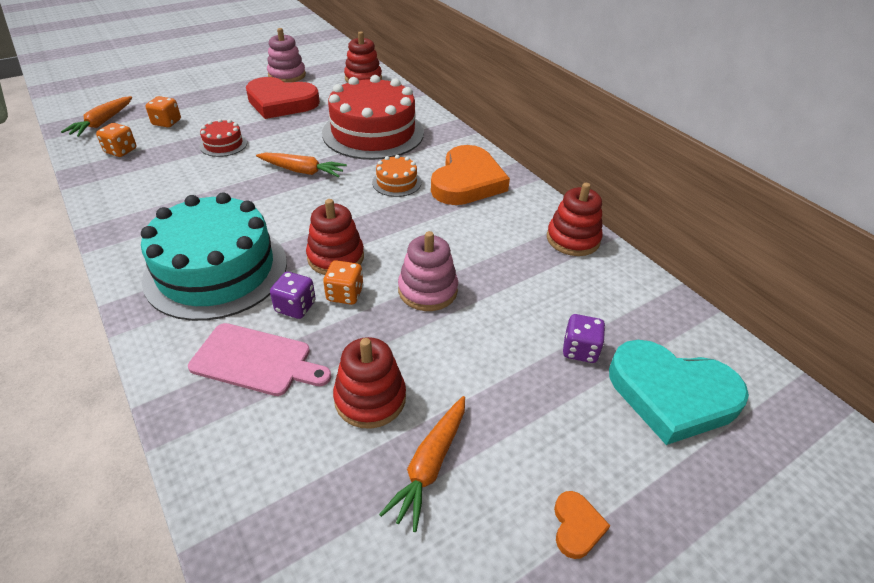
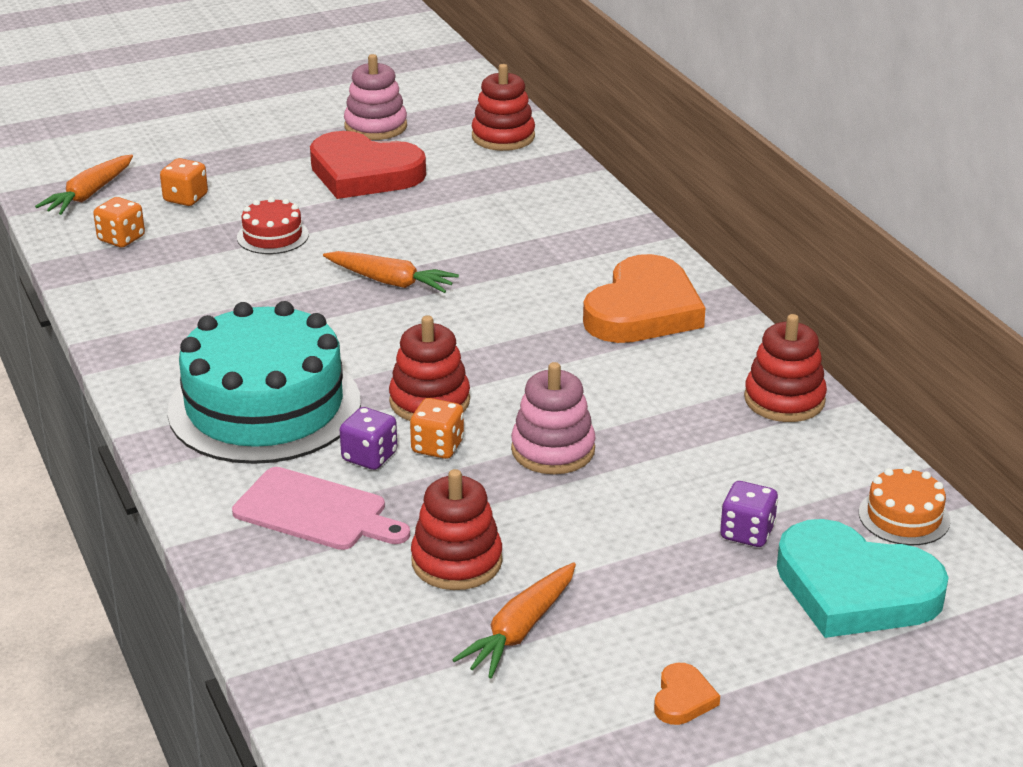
camera: 10 degrees right, 10 degrees down
red cake [322,75,424,160] -> none
orange cake [372,155,421,197] -> orange cake moved to [859,466,950,545]

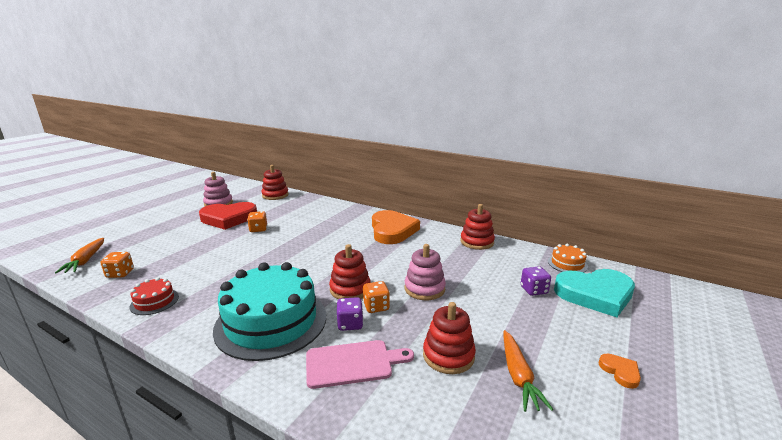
camera: 35 degrees left, 10 degrees down
orange dice [160,158,208,206] -> orange dice moved to [247,211,267,232]
red cake [237,197,309,254] -> red cake moved to [129,277,179,315]
orange carrot [323,251,459,293] -> none

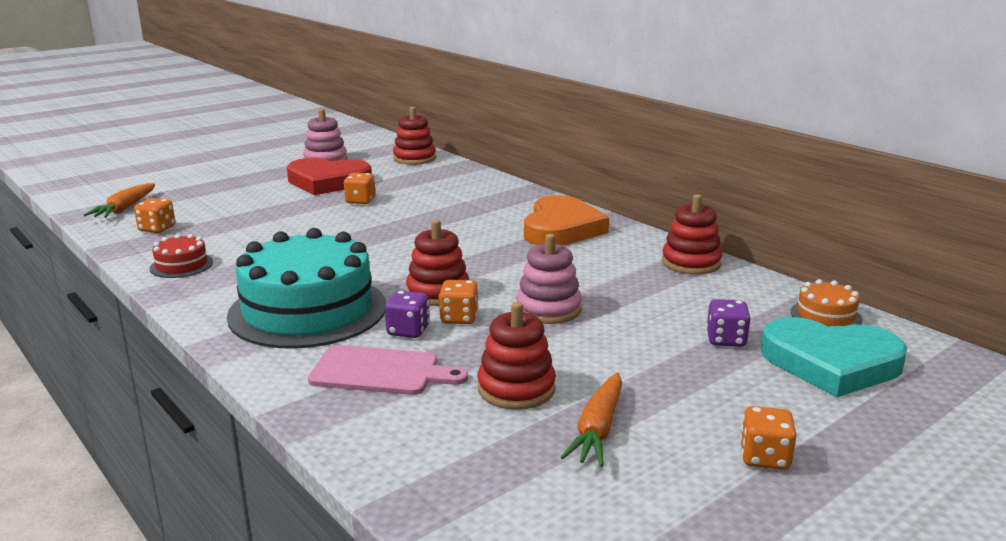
camera: 20 degrees right, 0 degrees up
orange heart [599,353,641,389] -> orange dice [740,406,797,470]

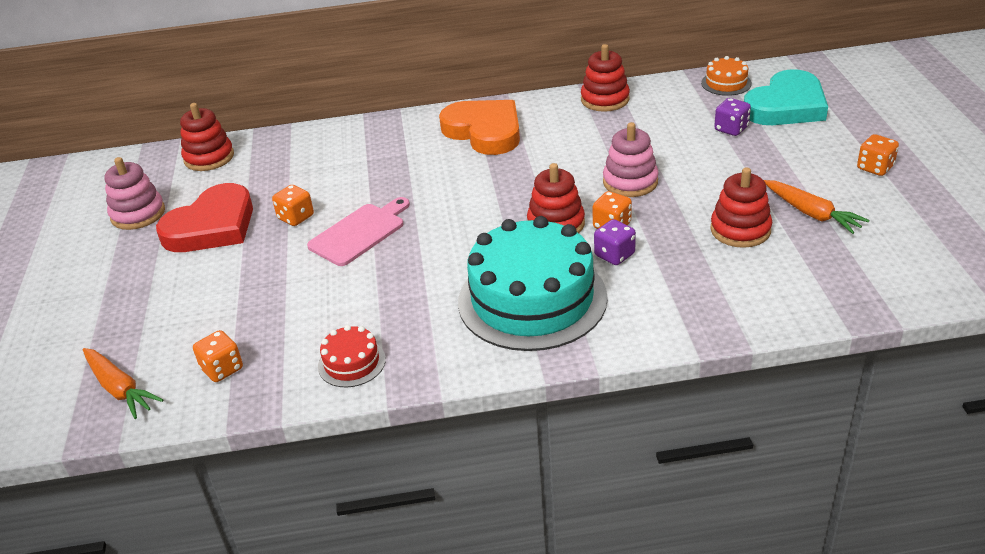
camera: 55 degrees left, 15 degrees up
pink cutting board [308,345,468,395] -> pink cutting board moved to [307,197,410,266]

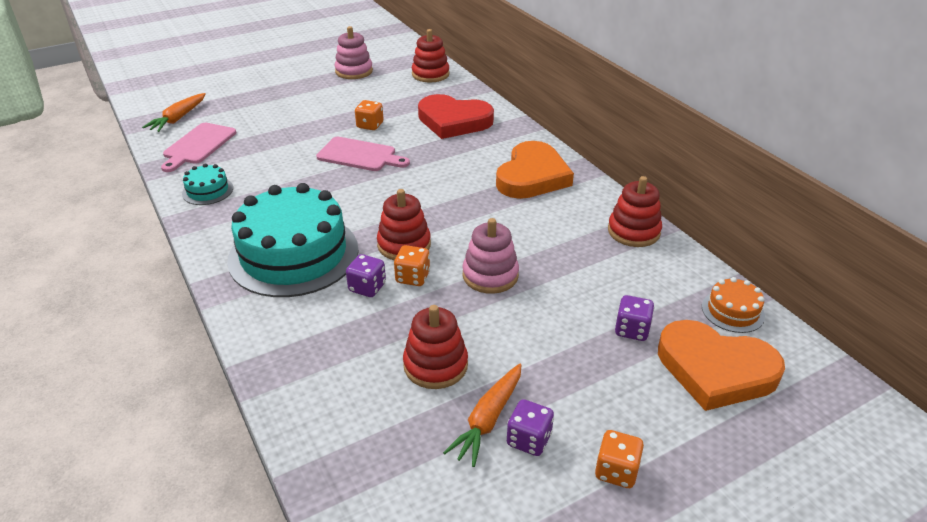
camera: 65 degrees right, 0 degrees up
red heart [156,183,253,252] -> red heart moved to [418,94,494,139]
orange dice [193,330,243,382] -> pink cutting board [161,123,236,172]
red cake [318,325,386,387] -> turquoise cake [182,163,233,205]
turquoise heart [744,69,828,125] -> orange heart [658,320,785,411]
none -> purple dice [507,399,554,456]

